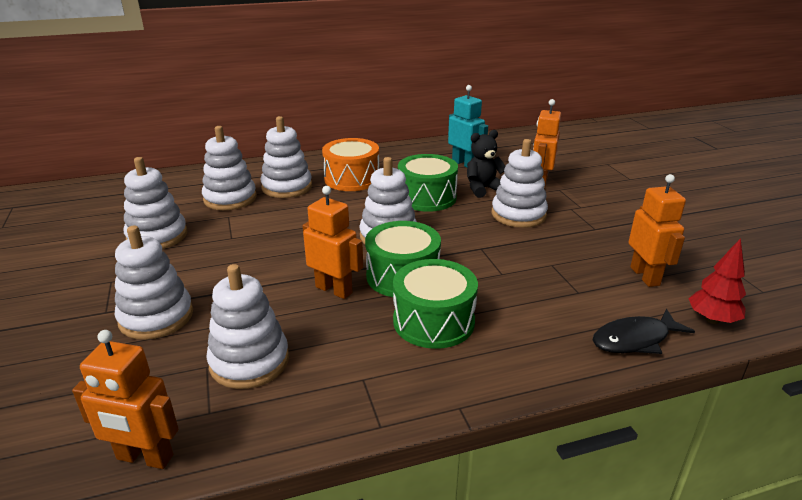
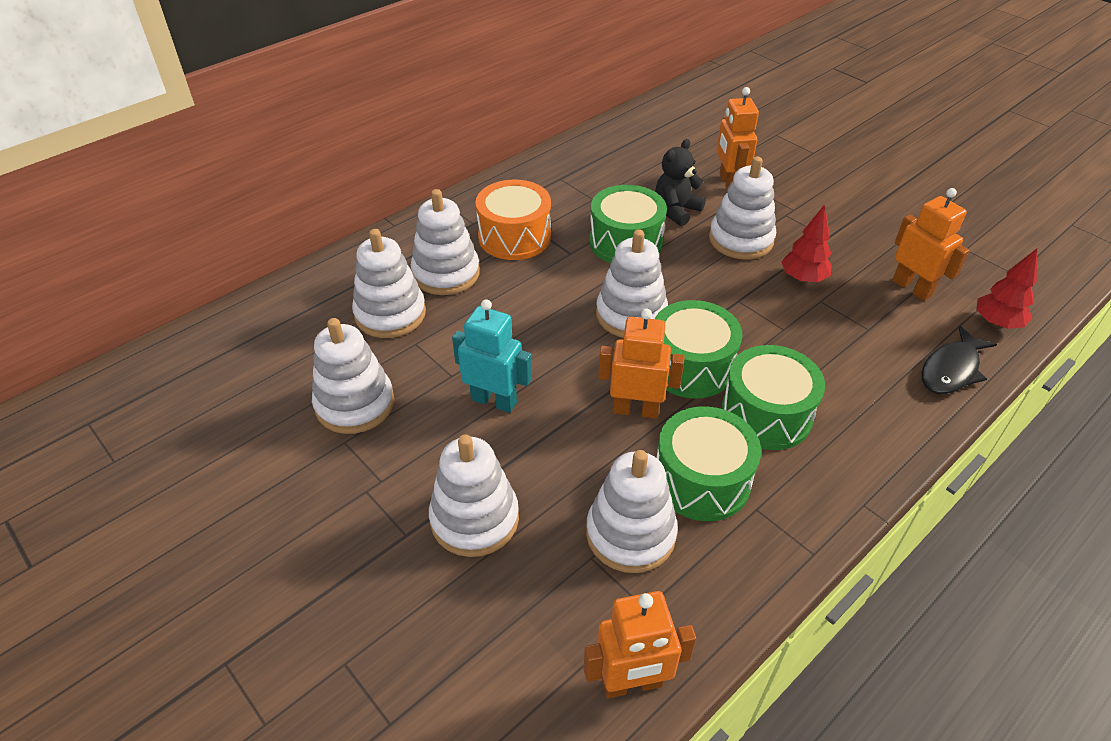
camera: 25 degrees left, 15 degrees up
turquoise robot [448,85,488,167] -> turquoise robot moved to [452,299,532,413]
none -> green drum [656,406,761,521]
none -> red tree [781,204,832,283]

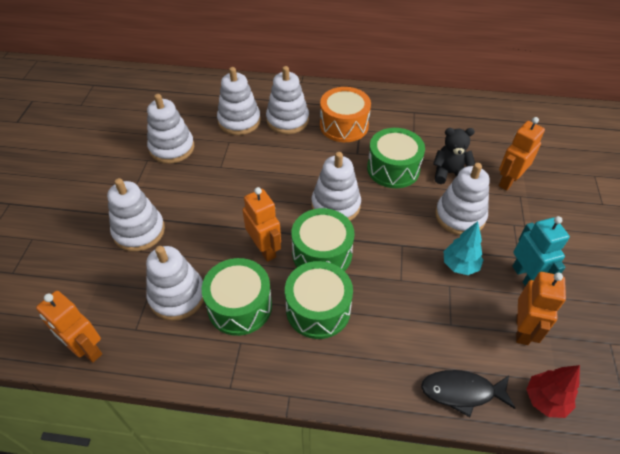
camera: 50 degrees right, 5 degrees up
turquoise robot [452,299,532,413] -> turquoise robot moved to [512,216,570,286]
red tree [781,204,832,283] -> turquoise tree [443,221,483,275]

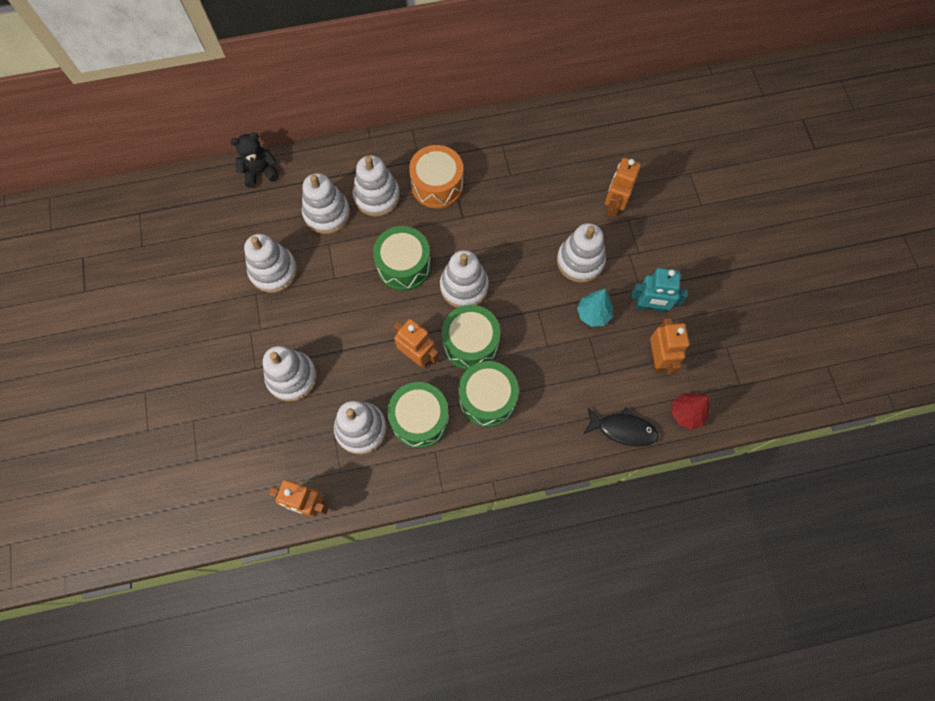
camera: 20 degrees left, 20 degrees up
green drum [367,128,425,188] -> green drum moved to [373,226,431,291]
black fish [421,370,515,417] -> black fish turned 150 degrees counterclockwise [583,407,659,447]
black teddy bear [433,128,475,184] -> black teddy bear moved to [230,133,279,188]
turquoise robot [512,216,570,286] -> turquoise robot turned 135 degrees clockwise [631,268,688,313]

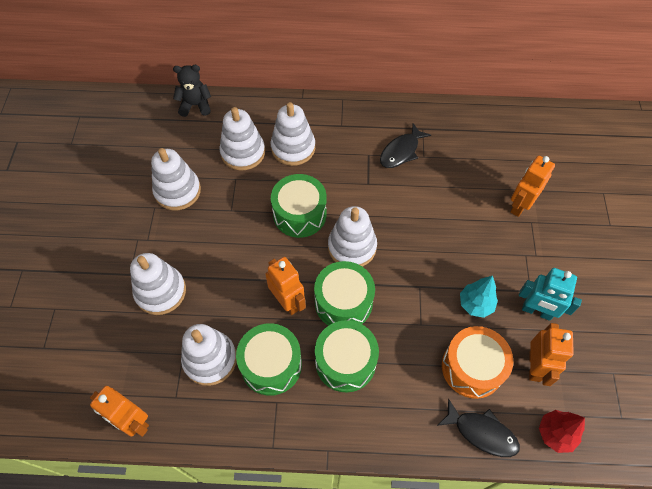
camera: 15 degrees right, 10 degrees down
orange drum [409,145,463,208] -> orange drum moved to [442,326,513,399]
white stacking toy [557,223,606,283] -> none
none -> black fish [380,123,431,168]

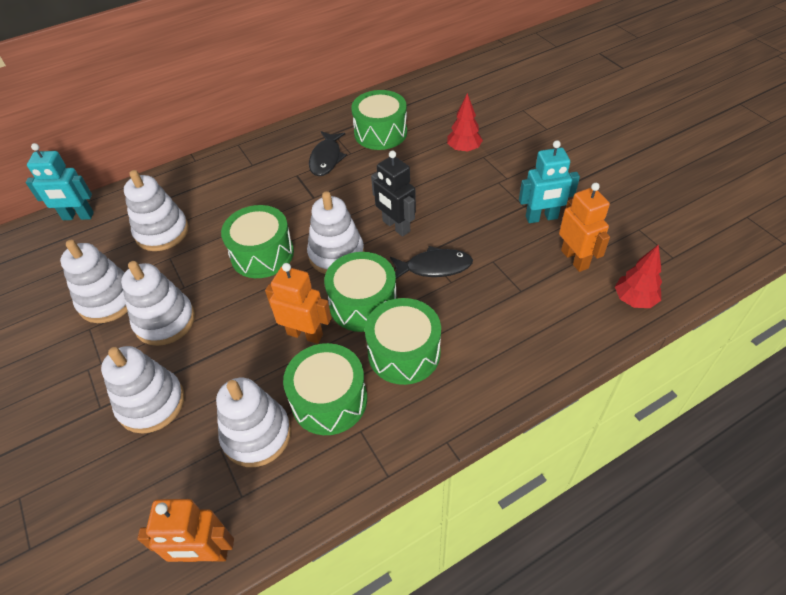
camera: 30 degrees left, 10 degrees down
black teddy bear [173,65,211,117] -> turquoise robot [26,143,94,220]
white stacking toy [271,102,315,166] -> white stacking toy moved to [121,261,195,346]
black fish [437,398,520,457] -> black fish moved to [390,246,473,279]
orange drum [442,326,513,399] -> none
turquoise tree [460,276,498,318] -> none
orange robot [510,156,555,217] -> red tree [447,93,483,153]
none -> green drum [351,90,407,150]
none -> black robot [371,150,416,237]

